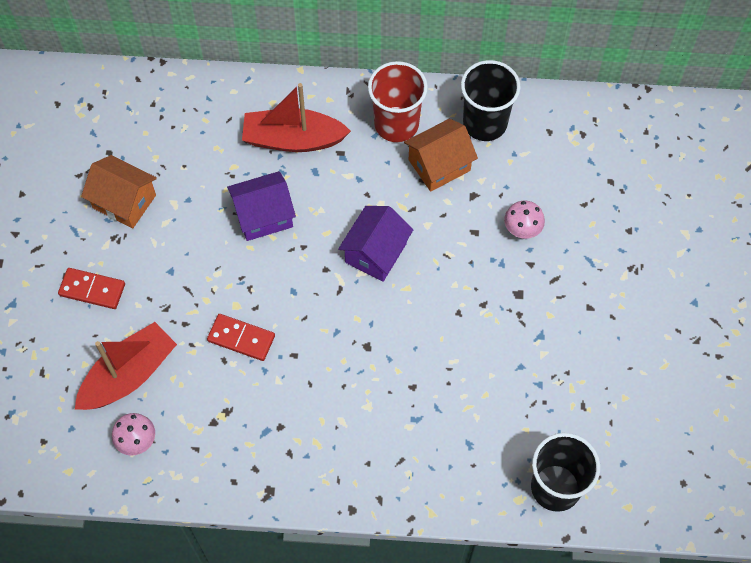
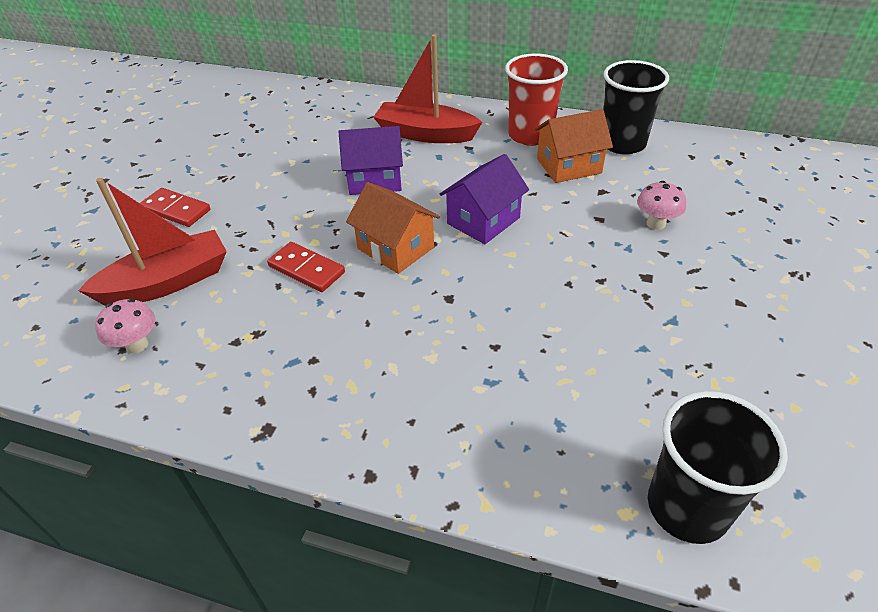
camera: 15 degrees right, 20 degrees down
orange house [81,155,157,228] -> orange house moved to [346,182,440,274]

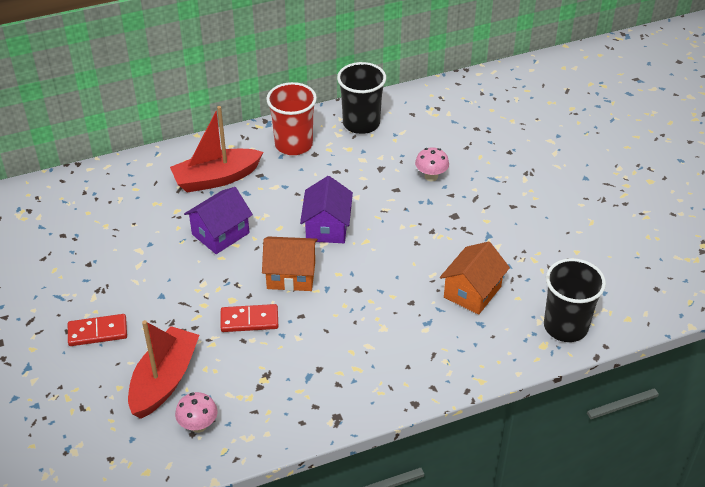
camera: 40 degrees left, 0 degrees up
orange house [535,109,613,183] -> orange house moved to [440,241,510,315]

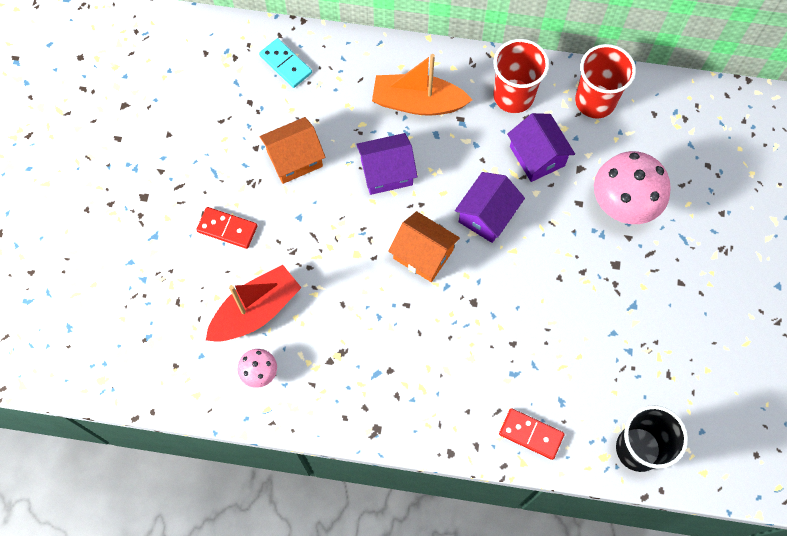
camera: 30 degrees right, 25 degrees up
red boat [170,106,263,193] -> orange boat [372,54,472,116]
red domino [221,304,279,332] -> red domino moved to [499,408,564,460]
black cup [337,62,386,134] -> red cup [575,44,636,119]
pink mushroom [415,147,449,181] -> pink mushroom [594,151,671,224], size x2.00
orange house [440,241,510,315] -> orange house moved to [259,117,325,184]
none -> turquoise domino [259,38,312,88]
none -> purple house [507,113,575,182]

